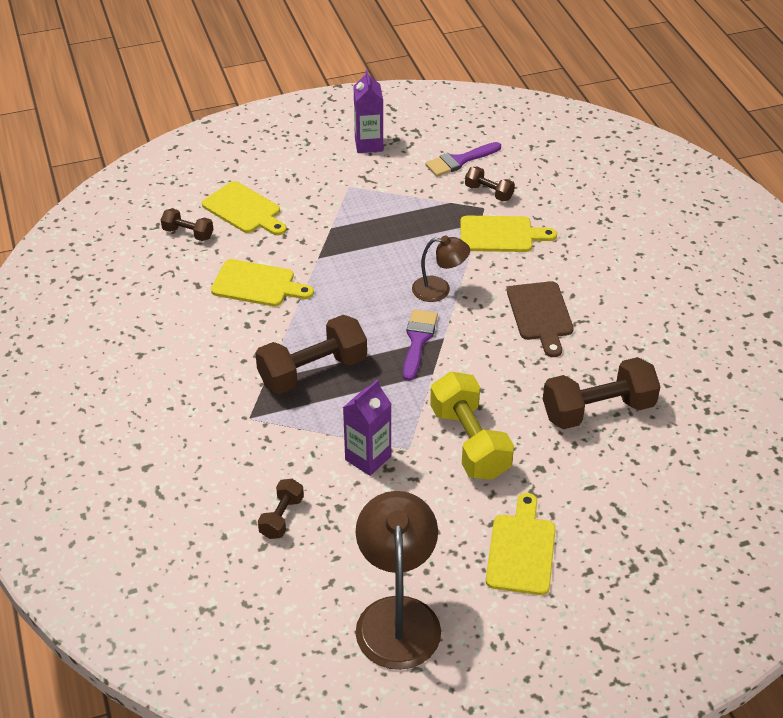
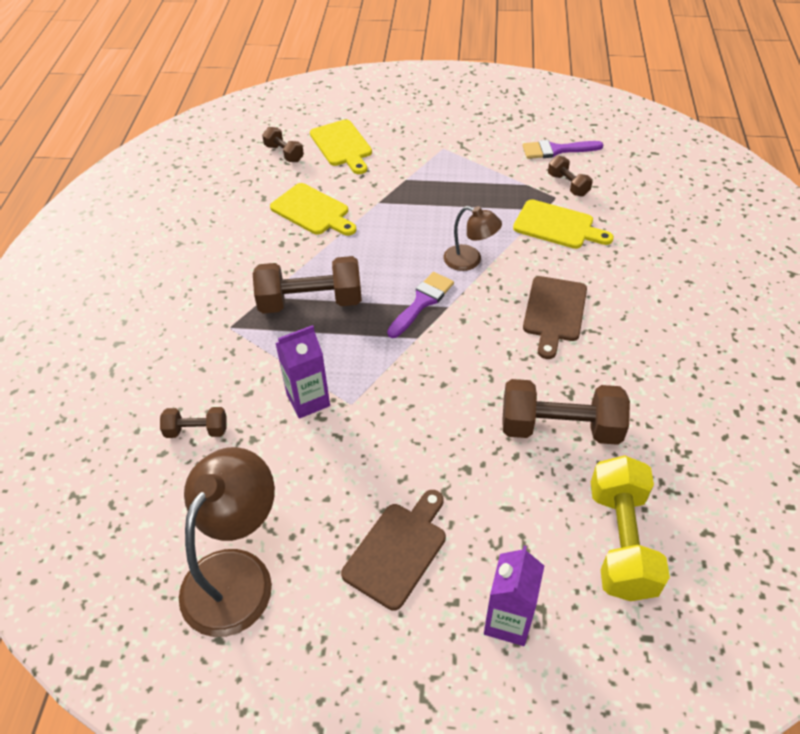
camera: 25 degrees right, 5 degrees up
brown dumbbell [258,479,304,539] -> brown dumbbell turned 45 degrees clockwise [160,407,227,438]
purple carton [354,69,383,153] -> purple carton moved to [484,546,544,646]
yellow dumbbell [430,372,514,480] -> yellow dumbbell moved to [591,455,670,601]
yellow cutting board [486,493,556,595] -> brown cutting board [341,490,446,610]

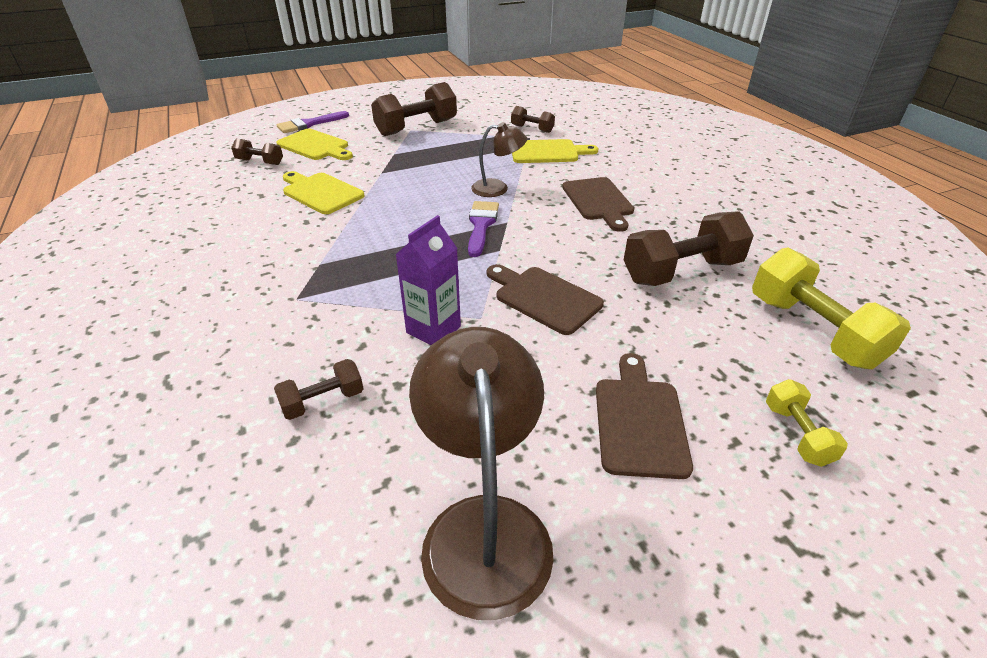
camera: 30 degrees left, 10 degrees down
brown dumbbell [253,256,362,314] -> brown dumbbell moved to [371,82,457,136]
yellow cutting board [270,183,356,236] -> yellow cutting board turned 150 degrees counterclockwise [283,171,365,214]
purple carton [484,546,544,646] -> yellow dumbbell [766,379,848,467]
purple brush [523,140,603,159] -> purple brush moved to [277,111,349,133]
none -> brown cutting board [487,264,604,335]

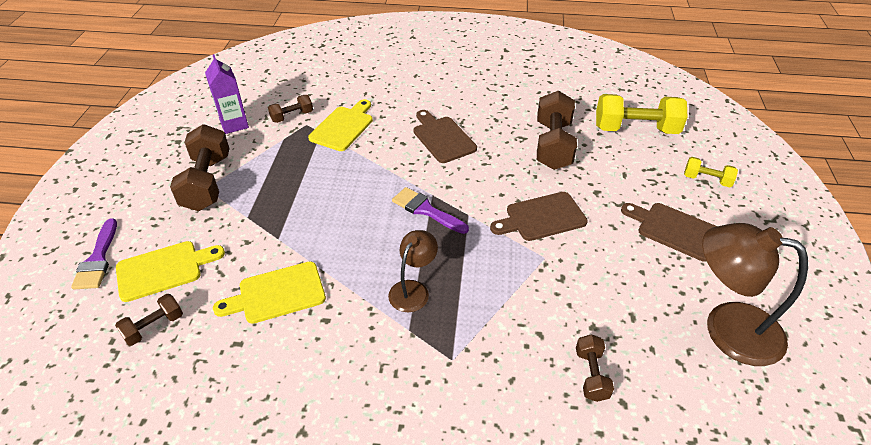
camera: 60 degrees left, 5 degrees up
purple carton [395,215,461,345] -> purple carton moved to [205,54,249,134]
brown lamp [471,122,527,197] -> brown lamp moved to [388,230,438,312]
brown cutting board [562,177,634,232] -> brown cutting board turned 135 degrees counterclockwise [414,110,477,163]

